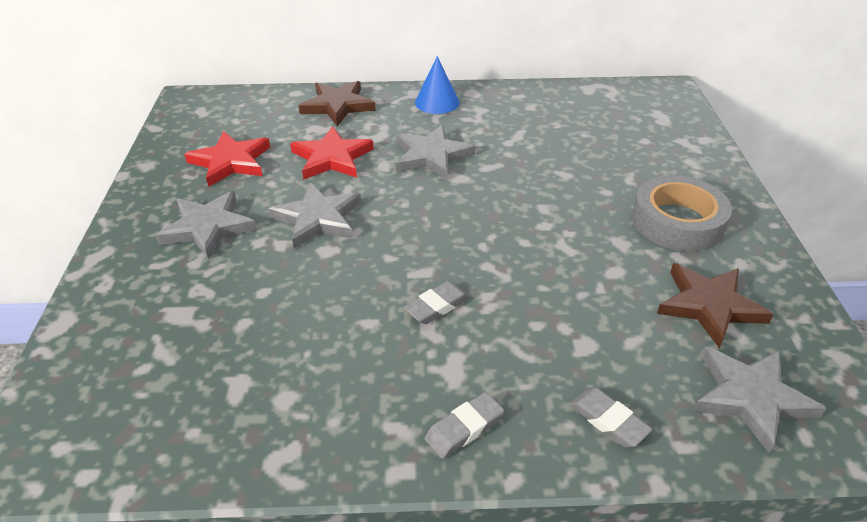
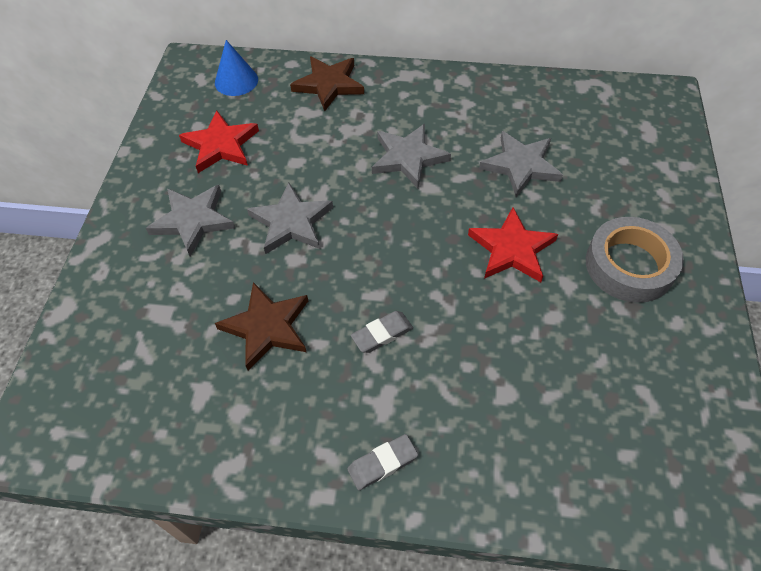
camera: 10 degrees right, 15 degrees up
red star [290,126,374,180] -> red star moved to [468,207,558,282]
blue cone [415,56,460,114] -> blue cone moved to [215,40,258,96]
grey eraser [569,387,652,447] -> none
brown star [657,263,774,349] -> brown star moved to [215,282,308,371]
grey star [693,346,826,453] -> grey star moved to [479,131,563,197]

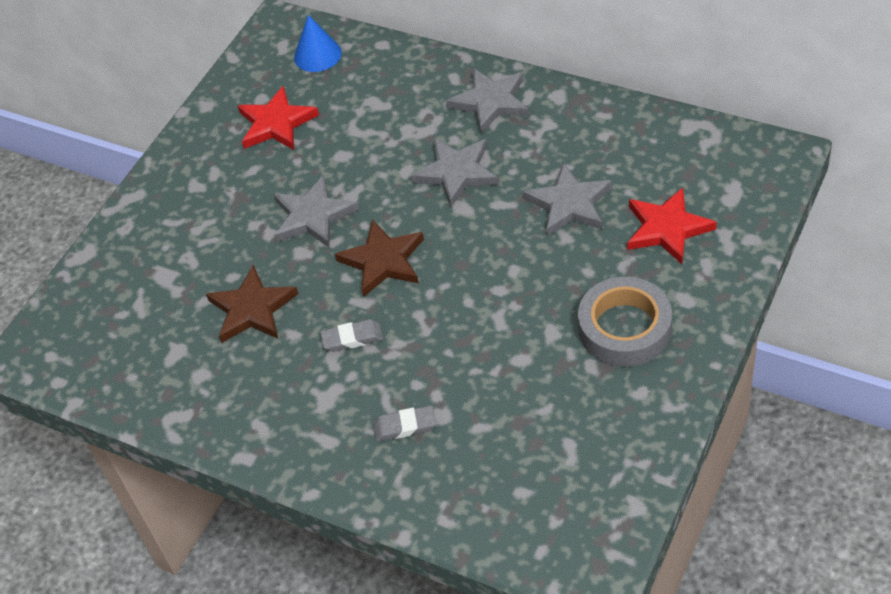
camera: 25 degrees right, 5 degrees down
grey star [146,185,235,256] -> grey star moved to [446,68,529,134]
brown star [290,57,364,111] -> brown star moved to [335,220,424,297]
grey eraser [347,434,418,490] -> grey eraser moved to [373,406,436,442]
red star [468,207,558,282] -> red star moved to [627,187,717,264]

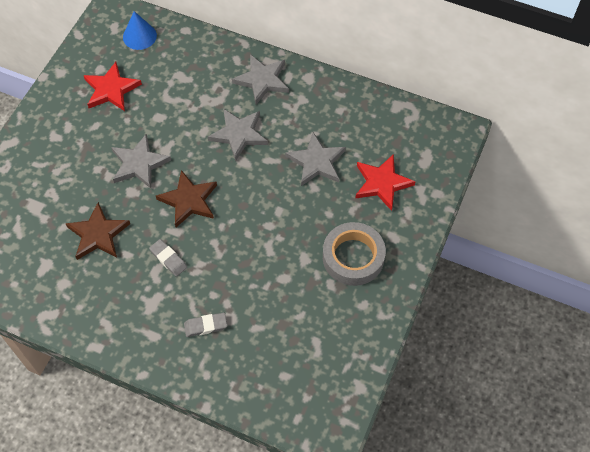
camera: 10 degrees left, 10 degrees up
grey eraser [320,319,383,352] -> grey eraser turned 60 degrees clockwise [149,239,187,277]

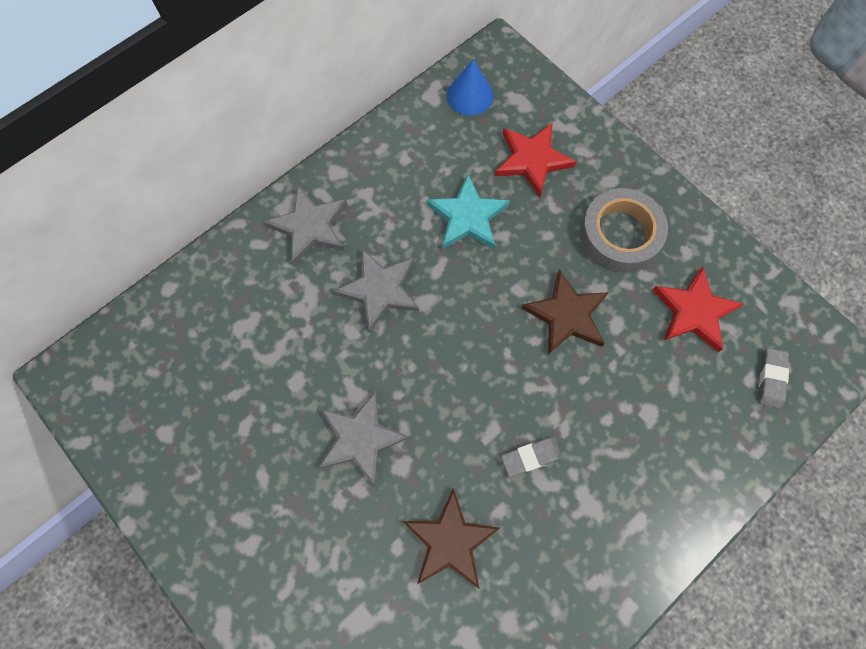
camera: 65 degrees left, 10 degrees up
red star [84,62,142,111] -> red star moved to [653,266,744,352]
blue cone [123,11,157,50] -> blue cone moved to [447,59,494,116]
brown star [156,170,217,227] -> brown star moved to [522,269,609,354]
grey eraser [184,313,227,337] -> grey eraser moved to [759,348,789,409]
grey star [285,132,346,186] -> turquoise star [427,174,510,249]

